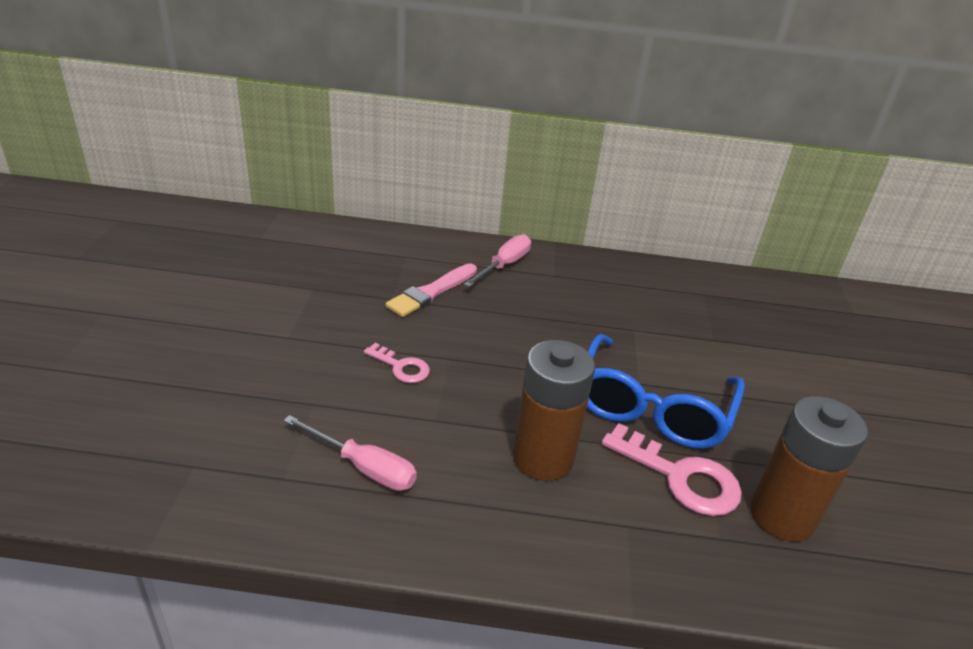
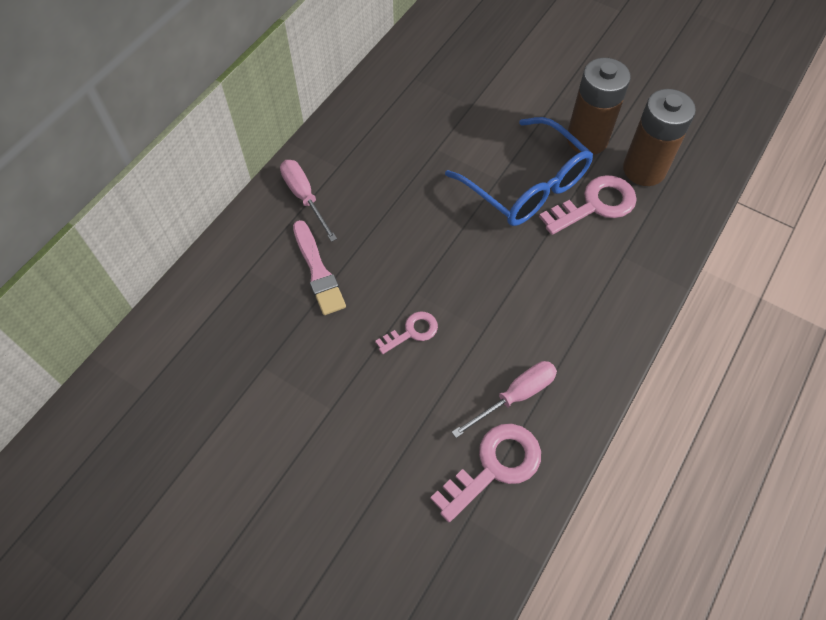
camera: 60 degrees left, 25 degrees up
brown battery [513,340,595,481] -> brown battery moved to [567,58,631,155]
none -> pink key [430,424,541,522]

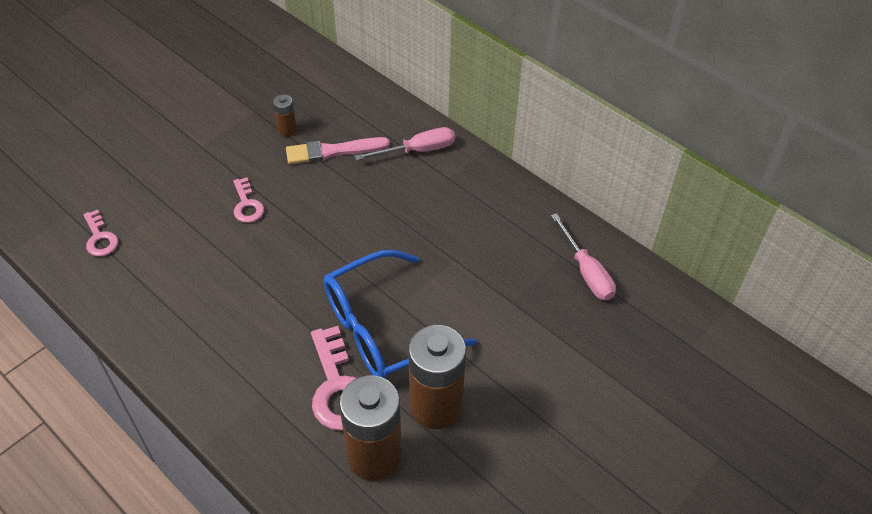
camera: 100 degrees right, 10 degrees down
pink key [430,424,541,522] -> pink key [83,210,118,256], size x0.58
pink screwdriver [452,361,557,438] -> pink screwdriver moved to [551,213,616,300]
none -> brown battery [273,95,297,137]

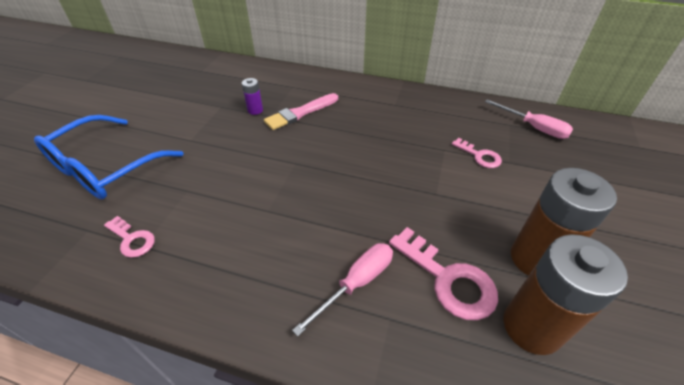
camera: 25 degrees left, 5 degrees down
pink key [233,177,264,223] -> pink key moved to [452,138,502,168]
brown battery [273,95,297,137] -> purple battery [242,78,263,115]
blue glasses [323,250,477,379] -> blue glasses moved to [34,115,184,199]
pink screwdriver [355,127,455,161] -> pink screwdriver moved to [292,243,393,337]

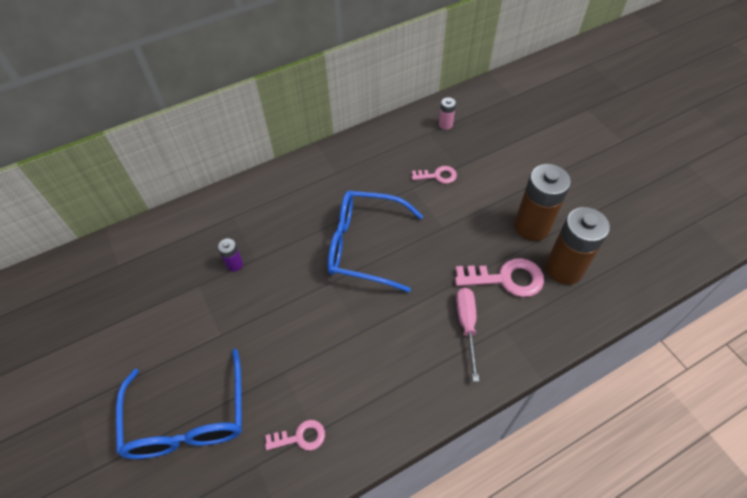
camera: 45 degrees left, 10 degrees up
pink brush [264,93,338,130] -> none
pink screwdriver [485,99,573,139] -> pink battery [439,97,456,130]
none -> blue glasses [328,191,423,292]

